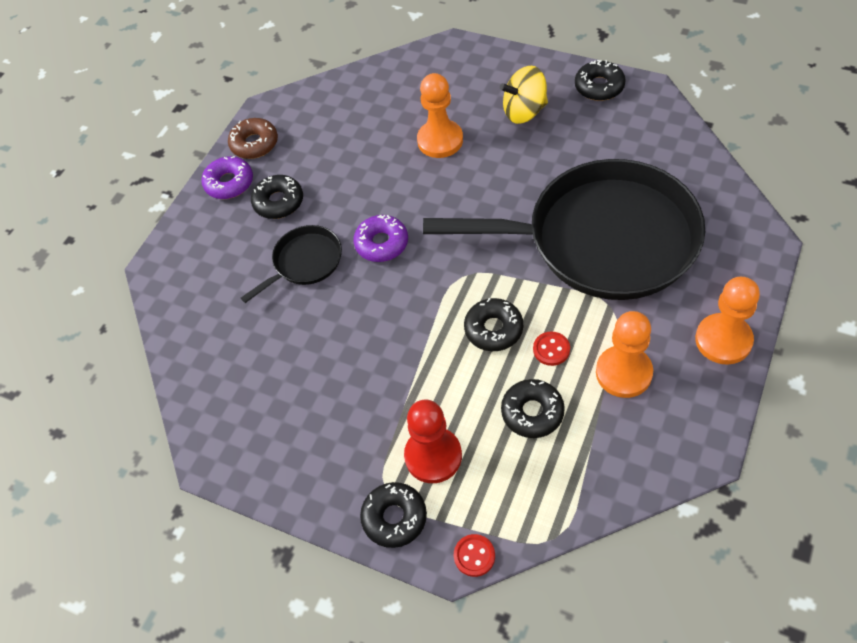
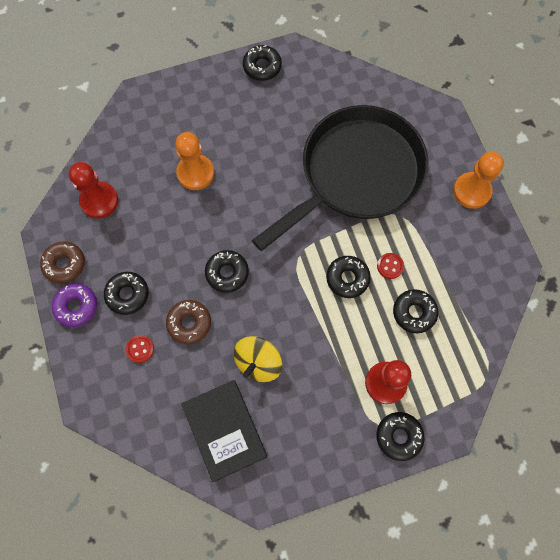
camera: 50 degrees left, 15 degrees up
black pan [241,225,342,303] -> brown donut [166,300,211,344]
purple donut [353,215,408,262] -> black donut [205,250,249,293]
red button [454,534,495,577] -> red button moved to [126,335,154,363]
yellow spinning top [500,66,548,124] -> yellow spinning top moved to [234,336,282,382]
orange pawn [596,311,653,398] -> none
none -> red pawn [69,162,118,219]
none -> black book [181,380,267,482]

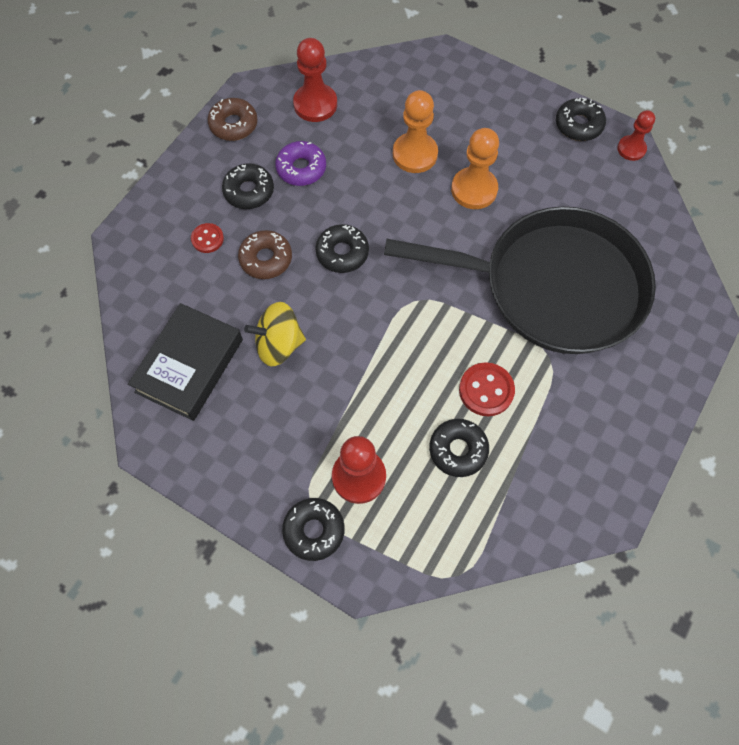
camera: 50 degrees right, 5 degrees down
purple donut [52,283,97,327] -> purple donut moved to [275,141,326,186]
black donut [326,256,371,298] -> none
red button [377,253,404,279] -> red button [459,362,515,416], size x1.57
orange pawn [453,152,504,209] -> orange pawn moved to [451,128,499,209]
none -> red pawn [617,110,655,161]

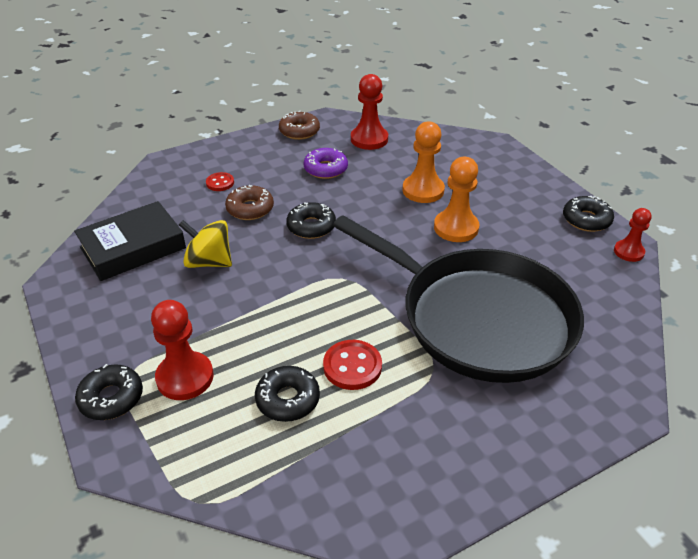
camera: 30 degrees right, 25 degrees down
black donut [222,163,274,209] -> none

